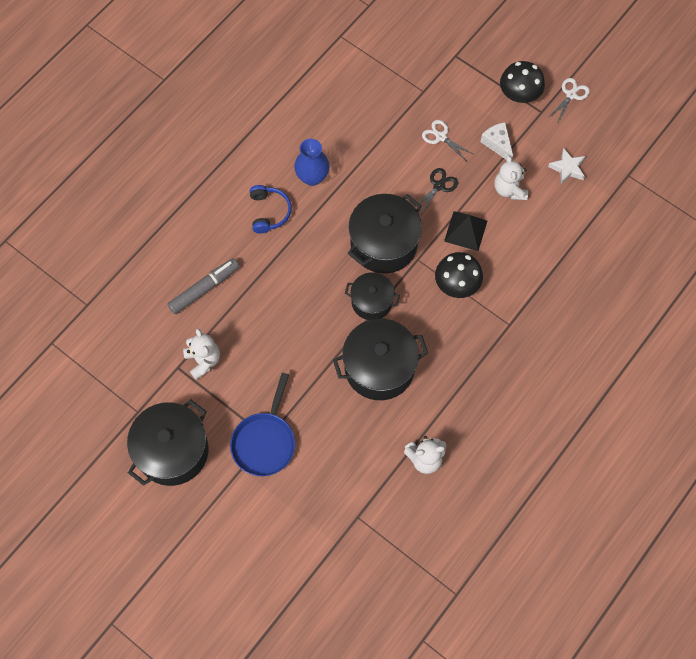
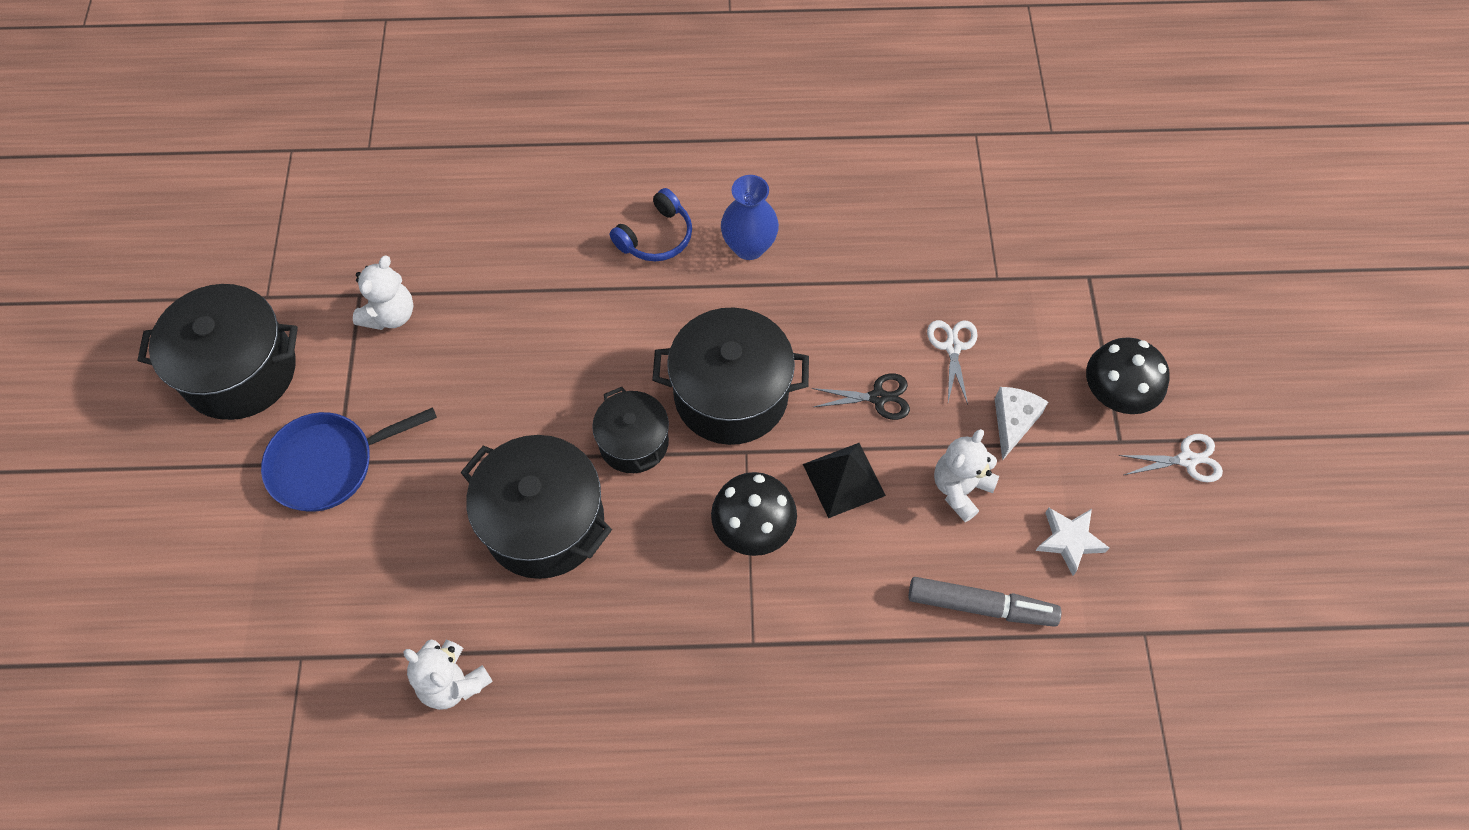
camera: 50 degrees right, 5 degrees down
grey marker [167,258,239,314] -> grey marker moved to [908,577,1062,627]

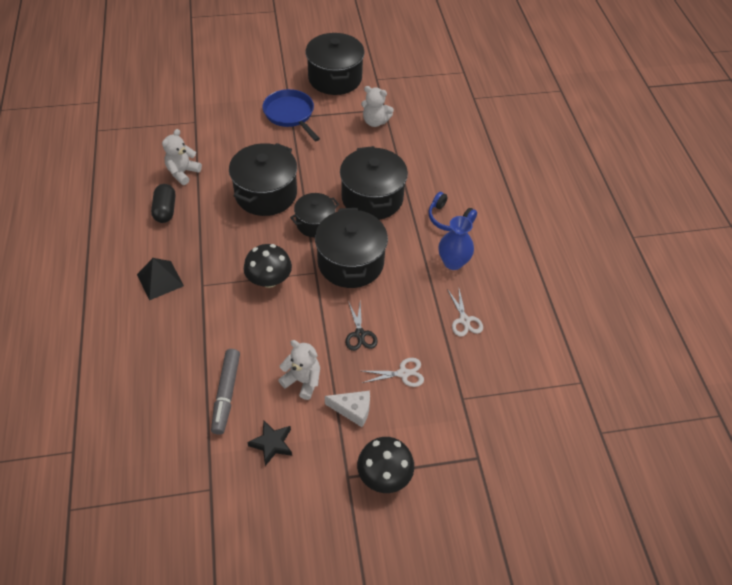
camera: 80 degrees right, 10 degrees down
black pyramid [803,443,886,518] -> black pyramid moved to [137,258,184,300]
white star [1035,508,1109,576] -> black star [247,420,292,466]
white scissors [1119,434,1223,482] -> white scissors moved to [447,289,483,337]
none -> black capsule [151,184,176,223]
none -> black pot [340,146,408,220]

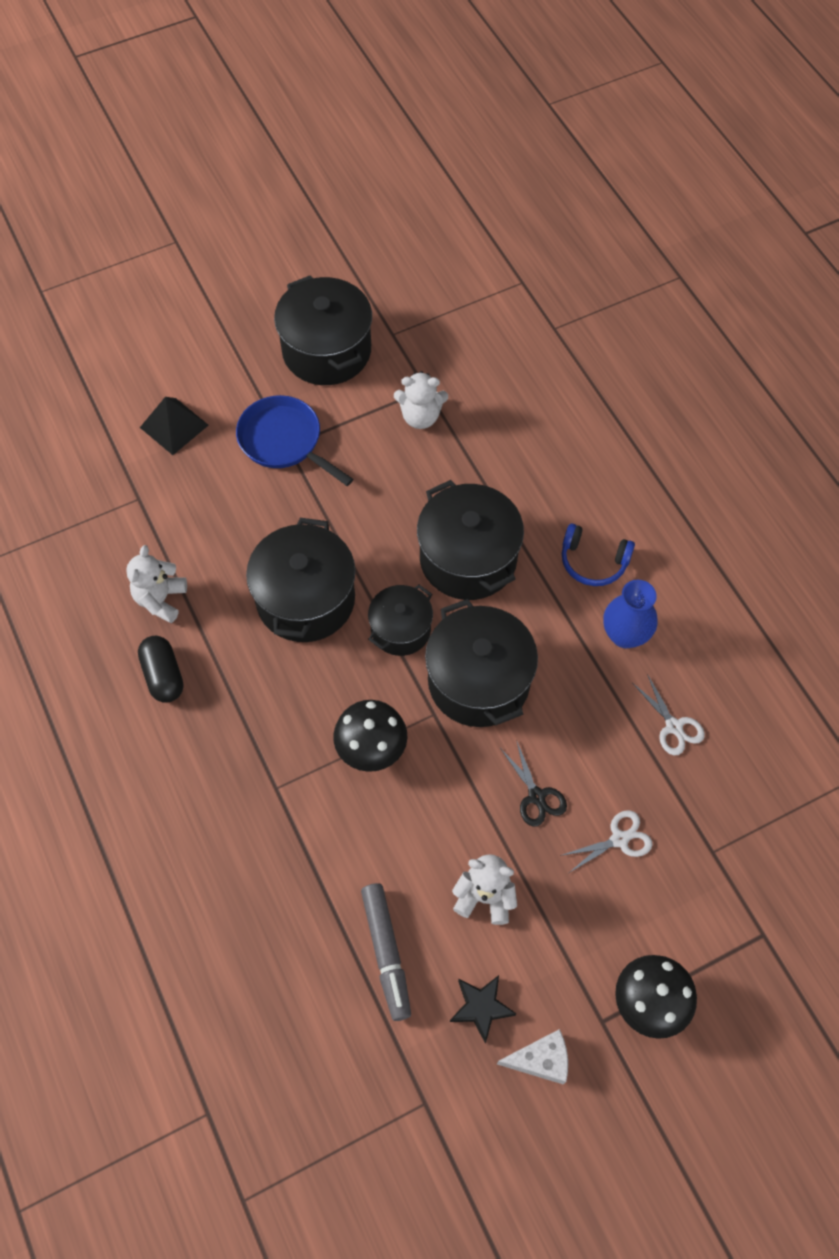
camera: 15 degrees left, 10 degrees up
black pyramid [137,258,184,300] -> black pyramid moved to [140,397,209,455]
white cheese [325,391,370,427] -> white cheese moved to [497,1029,568,1085]

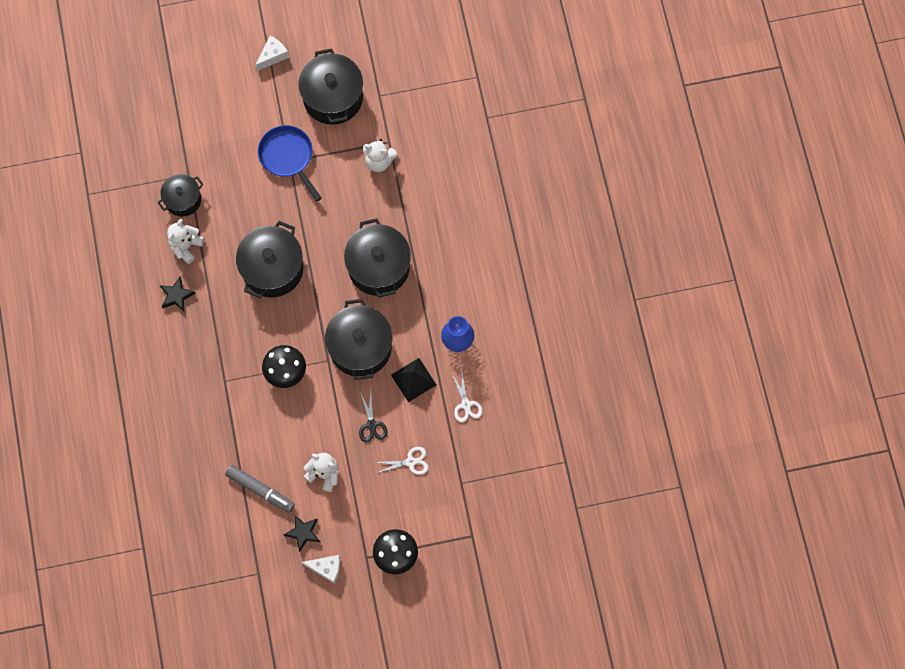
camera: 15 degrees right, 10 degrees up
black capsule [138,636,184,703] -> black star [160,277,196,311]
black pyramid [140,397,209,455] -> black pyramid moved to [391,358,436,402]
grey marker [361,883,411,1021] -> grey marker turned 60 degrees counterclockwise [225,465,295,513]
black pot [368,585,433,656] -> black pot moved to [158,174,203,217]
blue headphones [562,523,635,586] -> none
none -> white cheese [255,36,289,71]

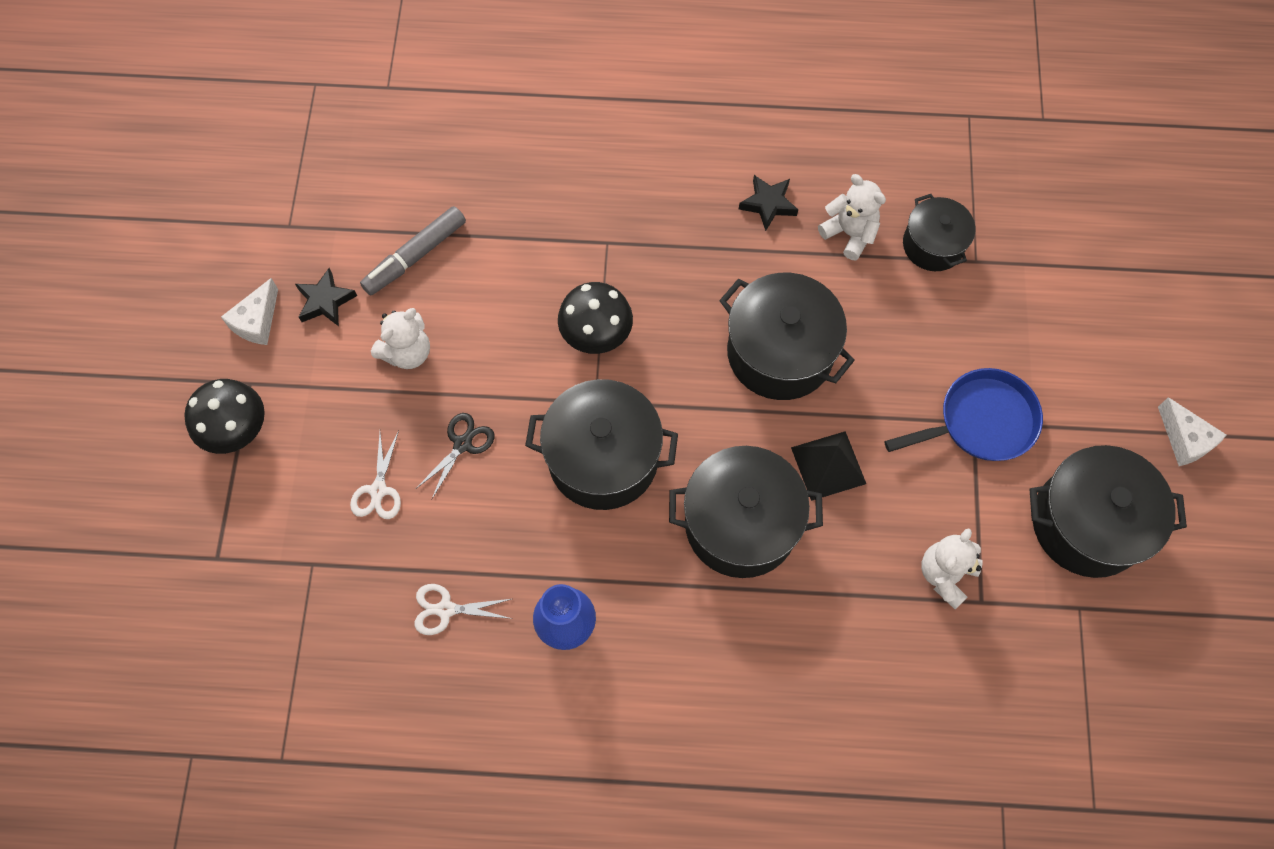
camera: 105 degrees right, 5 degrees down
black scissors [359,392,388,442] -> black scissors turned 120 degrees clockwise [417,413,495,500]
black pyramid [391,358,436,402] -> black pyramid moved to [791,431,866,501]

